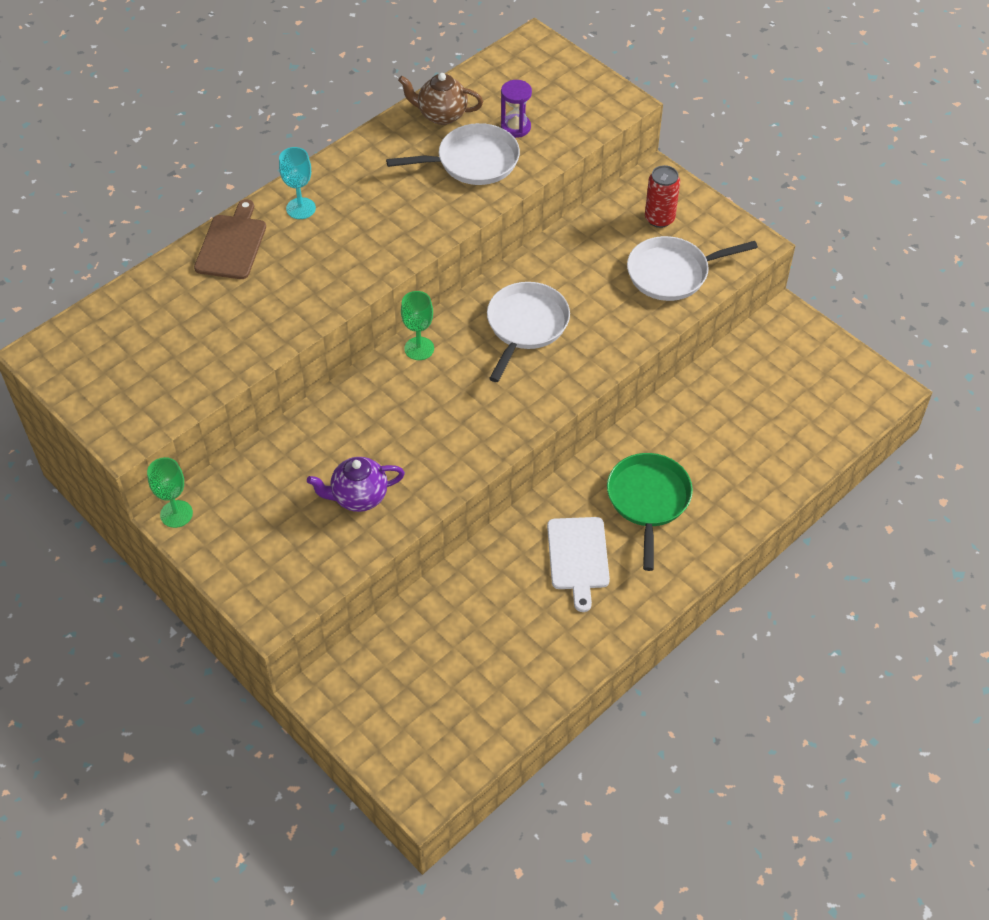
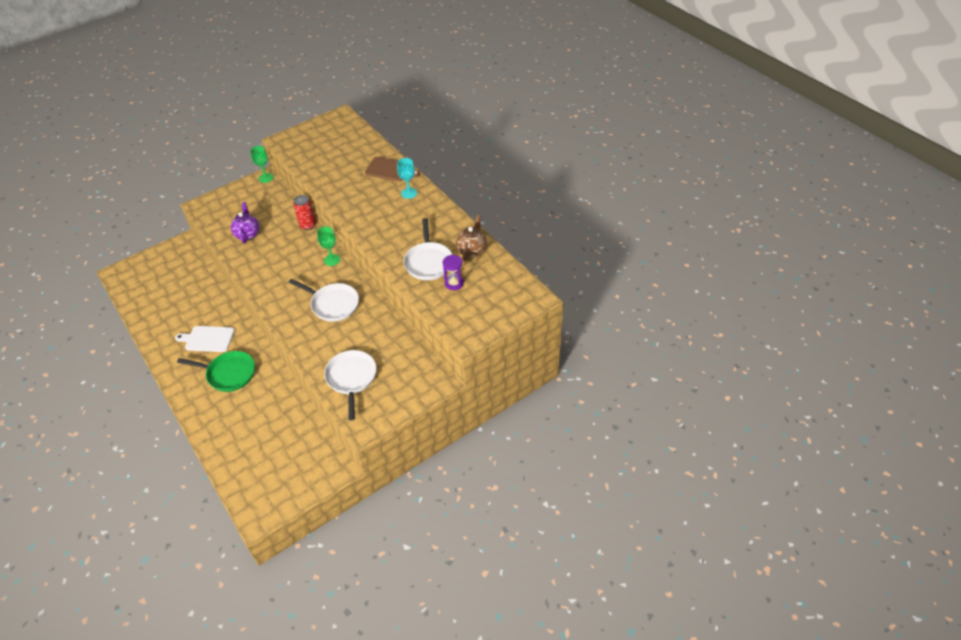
camera: 100 degrees right, 5 degrees down
red can [645,165,680,228] -> red can moved to [293,195,316,230]

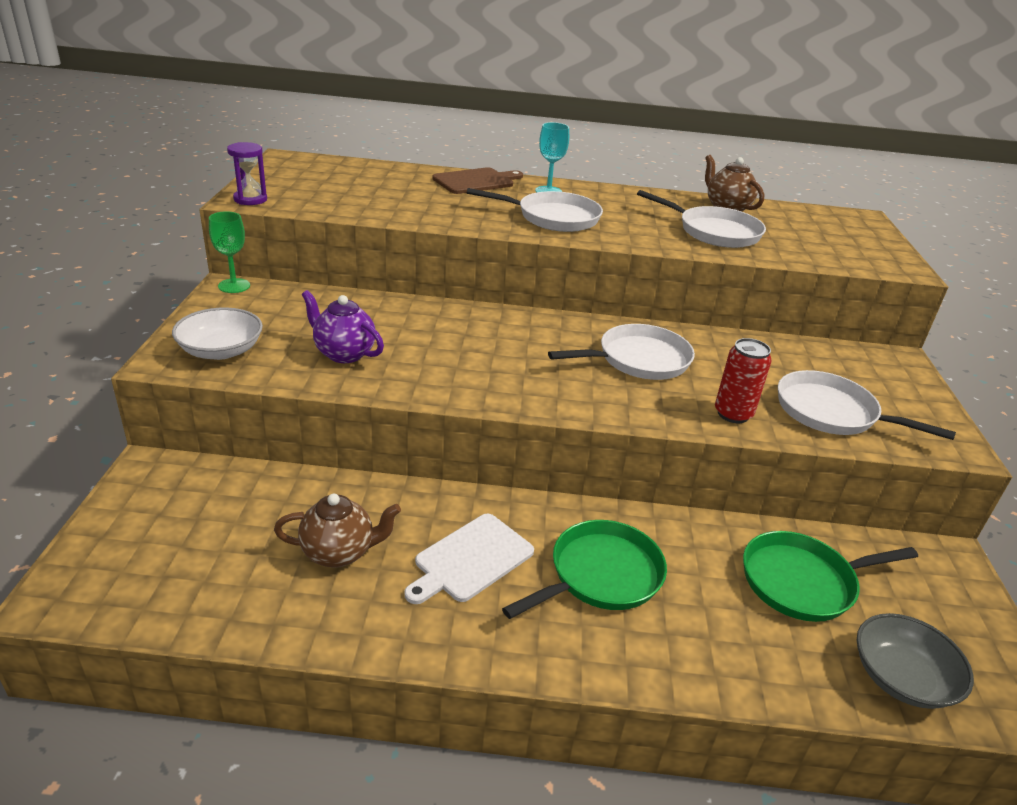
camera: 55 degrees left, 15 degrees down
red can [293,195,316,230] -> red can moved to [715,338,772,423]
green goblet [317,226,340,266] -> none
purple hourglass [442,255,464,290] -> purple hourglass moved to [227,142,267,205]
none -> white bowl [172,308,263,360]
none -> brown teapot [274,493,401,568]
none -> white pan [467,188,603,232]
none -> green pan [743,531,918,622]
none -> grey bowl [857,613,974,709]

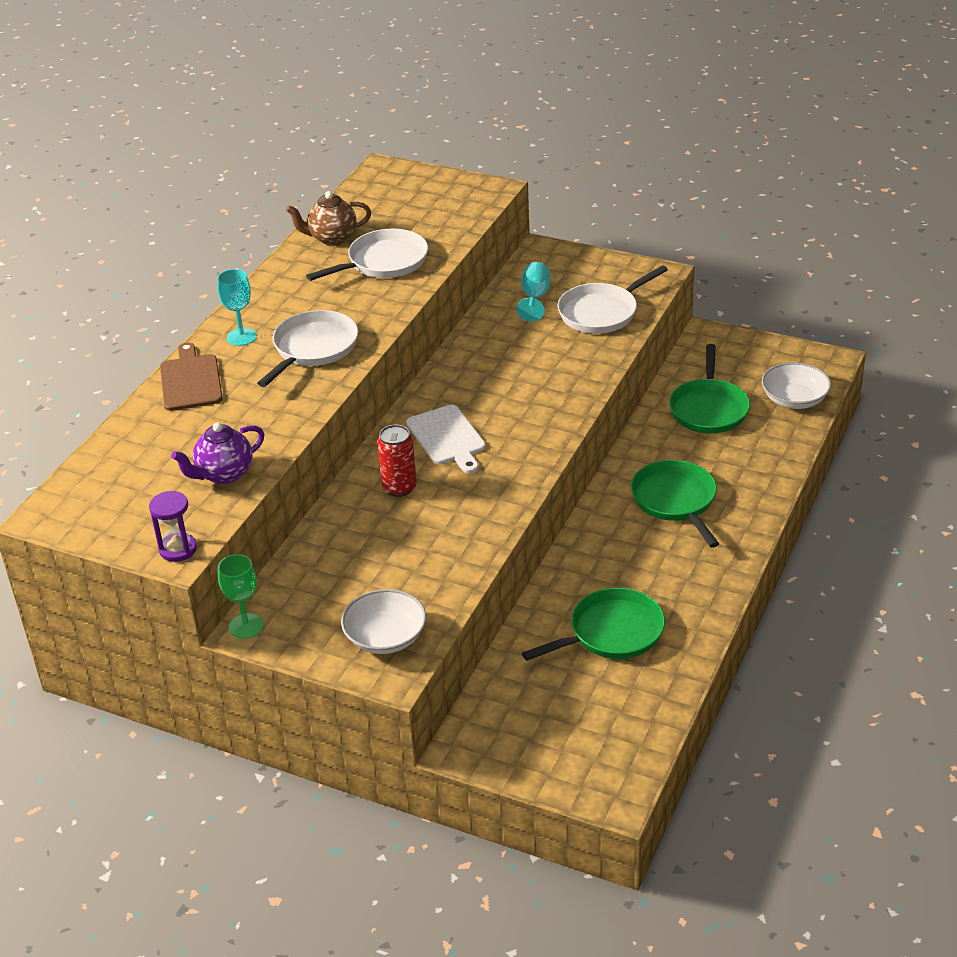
camera: 65 degrees left, 5 degrees up
brown teapot [274,493,401,568] -> green pan [522,588,665,661]
purple teapot [301,290,384,363] -> purple teapot moved to [171,423,264,484]
white cutting board [405,514,534,604] -> white cutting board moved to [406,405,486,473]
white pan [548,324,695,380] -> none
red can [715,338,772,423] -> red can moved to [377,425,417,497]
grey bowl [857,613,974,709] -> white bowl [761,362,831,409]
none -> turquoise goblet [516,262,550,322]

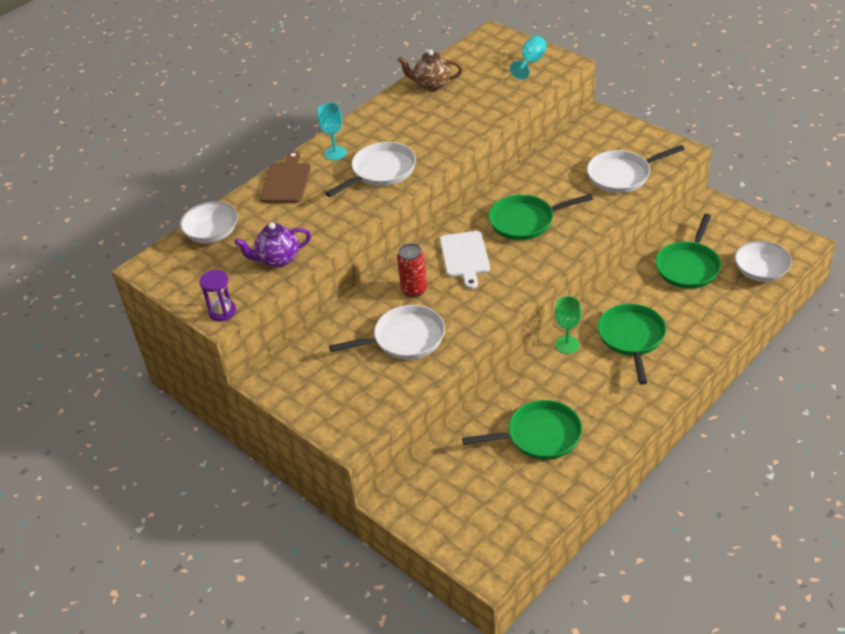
camera: 20 degrees right, 5 degrees up
green goblet [218,554,264,639] -> green goblet moved to [555,296,581,354]
white pan [306,229,428,281] -> white pan moved to [329,305,445,360]
white bowl [341,589,426,654] -> white bowl moved to [180,201,238,243]
turquoise goblet [516,262,550,322] -> turquoise goblet moved to [510,35,547,80]
none -> green pan [488,194,593,240]

